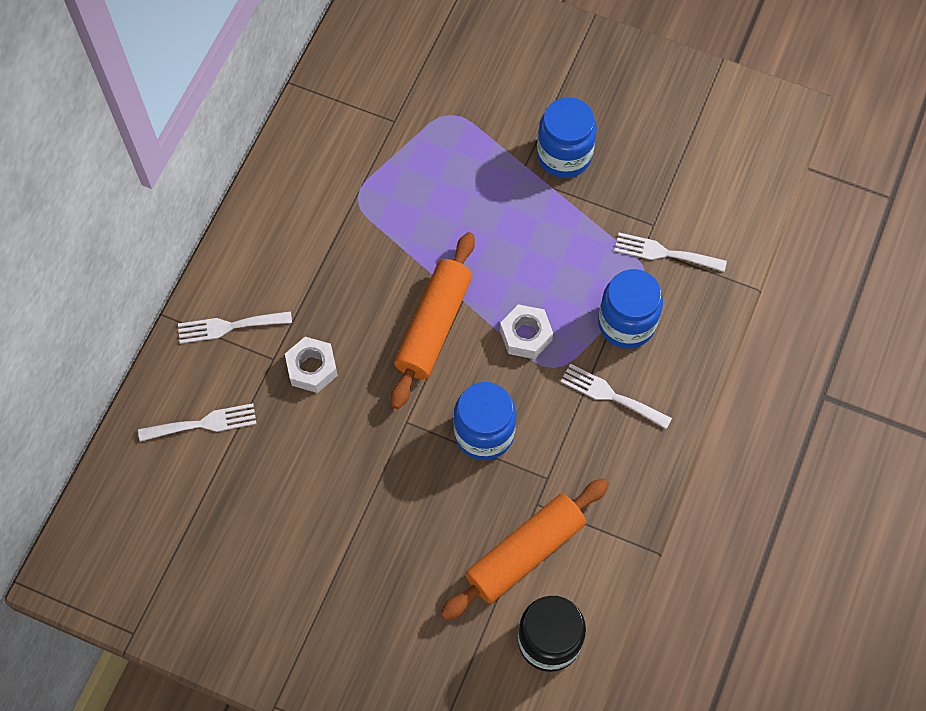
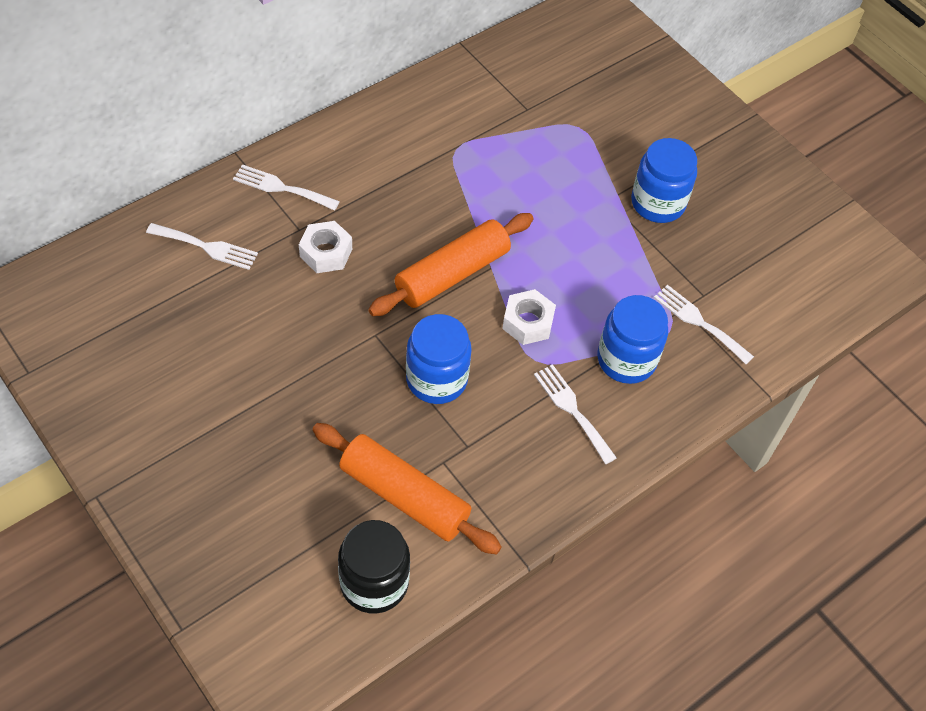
camera: 25 degrees right, 10 degrees down
orange rolling pin [440,478,609,620] -> orange rolling pin turned 45 degrees clockwise [313,423,502,555]

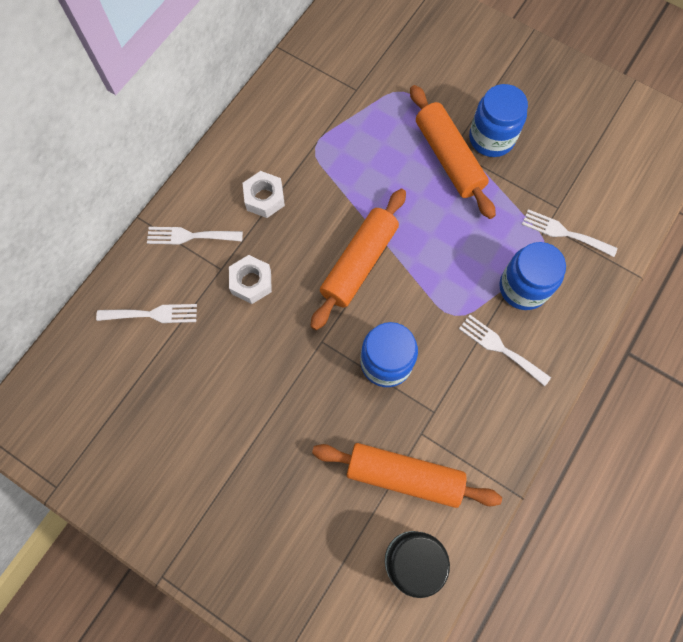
camera: 15 degrees left, 15 degrees up
white nut [502,289,556,345] -> white nut moved to [243,171,285,218]
none -> orange rolling pin [410,85,496,219]

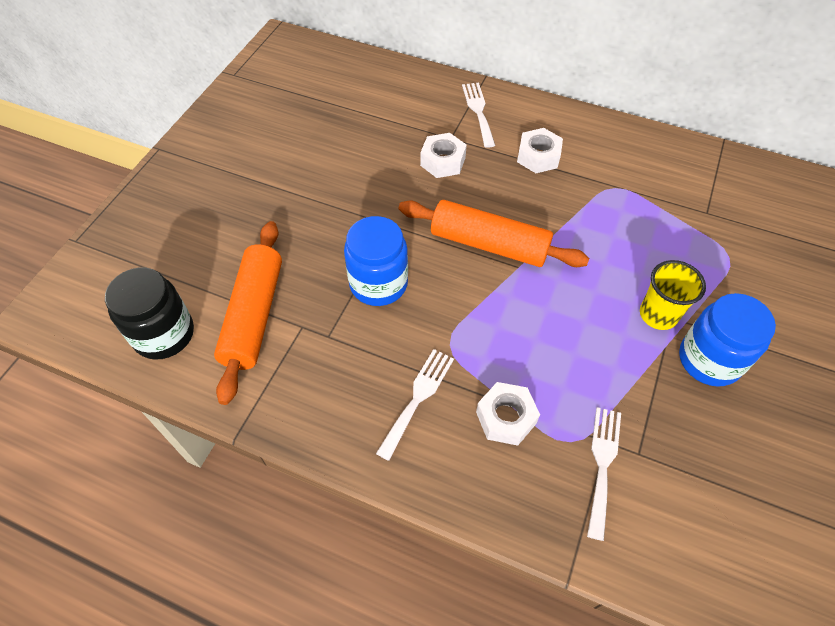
camera: 80 degrees right, 15 degrees down
white fork [96,304,197,323] -> none
orange rolling pin [410,85,496,219] -> yellow cup [640,260,706,330]
blue jar [499,242,566,310] -> white nut [476,382,540,446]

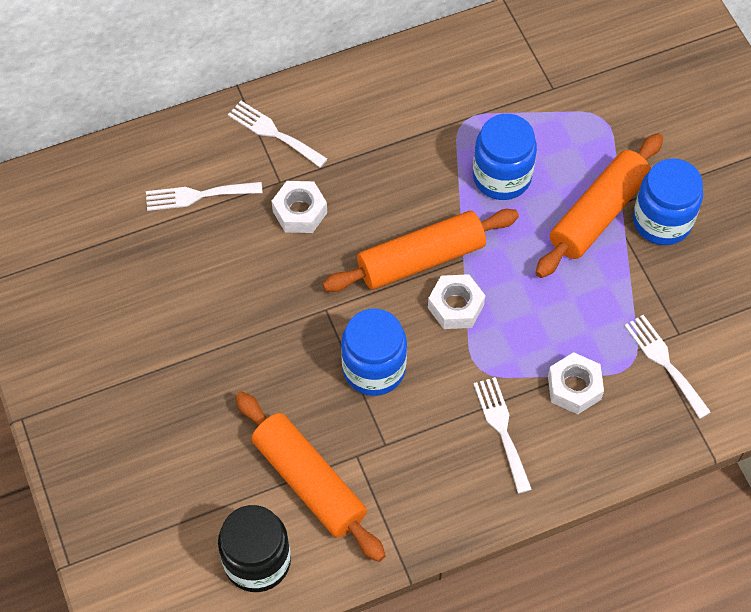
camera: 45 degrees left, 5 degrees up
white nut [517,128,563,173] -> white nut moved to [428,274,485,329]
yellow cup [640,260,706,330] -> orange rolling pin [536,133,663,278]
none -> white fork [146,182,263,211]
none -> blue jar [473,114,537,200]

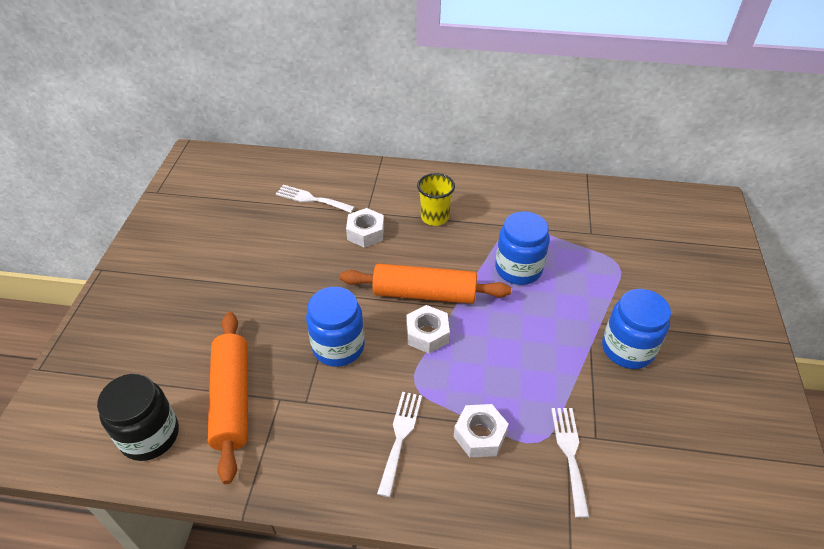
camera: 30 degrees right, 15 degrees down
white fork [228,101,328,168] -> none
orange rolling pin [536,133,663,278] -> none
none -> yellow cup [417,173,455,226]

